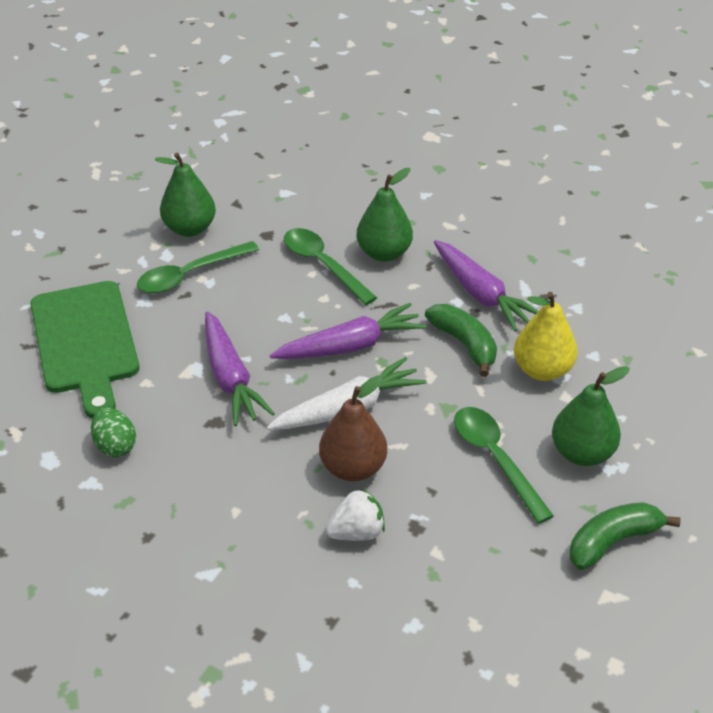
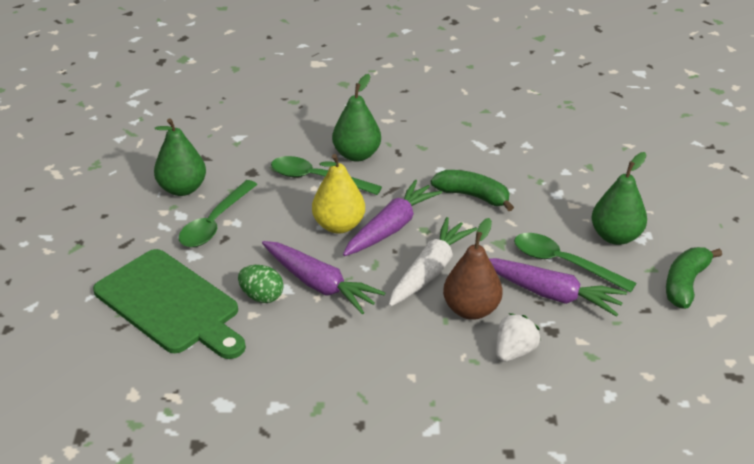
camera: 30 degrees left, 5 degrees down
green egg [91,408,136,457] -> green egg moved to [238,265,284,303]
purple carrot [434,240,539,331] -> purple carrot moved to [489,258,627,317]
yellow pear [514,292,578,381] -> yellow pear moved to [312,154,365,234]

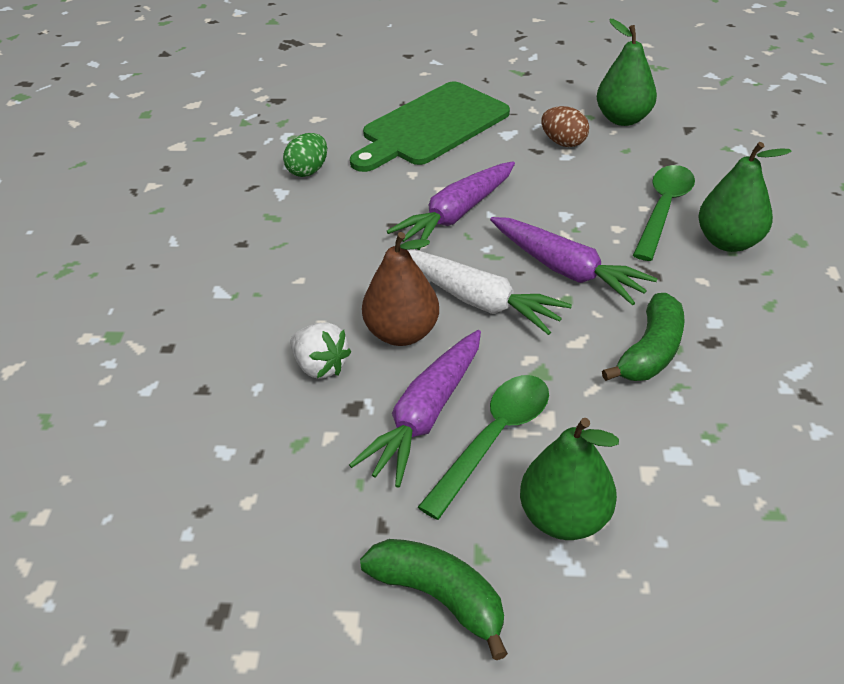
camera: 95 degrees right, 5 degrees up
green spoon [179,180,258,247] -> brown egg [541,106,589,147]
green egg [238,265,284,303] -> green egg moved to [283,133,327,177]
yellow pear [312,154,365,234] -> none

